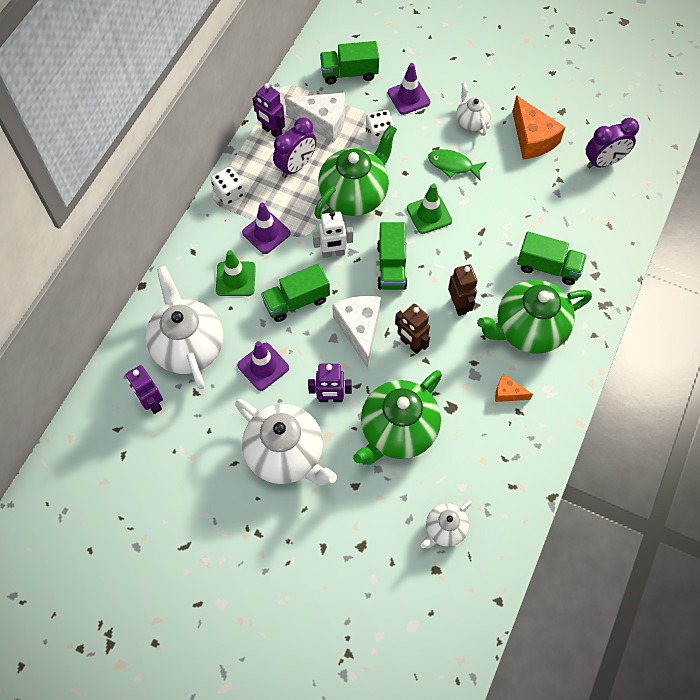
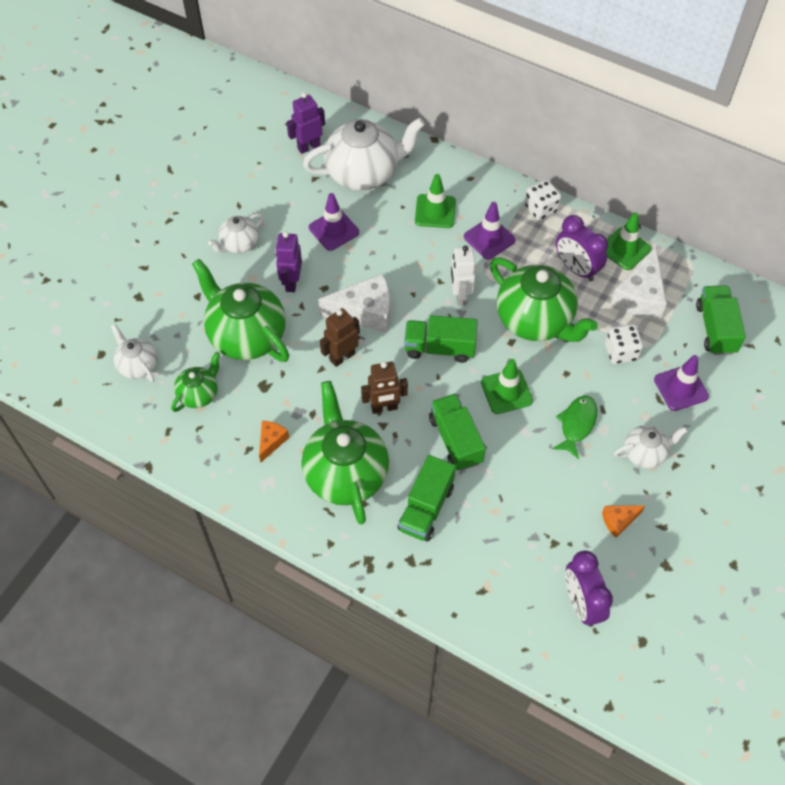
camera: 95 degrees right, 5 degrees down
white teapot [235,399,337,486] -> white teapot [208,213,263,253], size x0.52
purple robot [253,83,285,138] -> green traffic cone [606,212,651,270]
green truck [261,263,330,322] -> green truck moved to [429,393,486,471]
orange cheese [512,95,565,159] -> orange cheese [602,505,645,538], size x0.52
none -> green teapot [171,352,220,412]

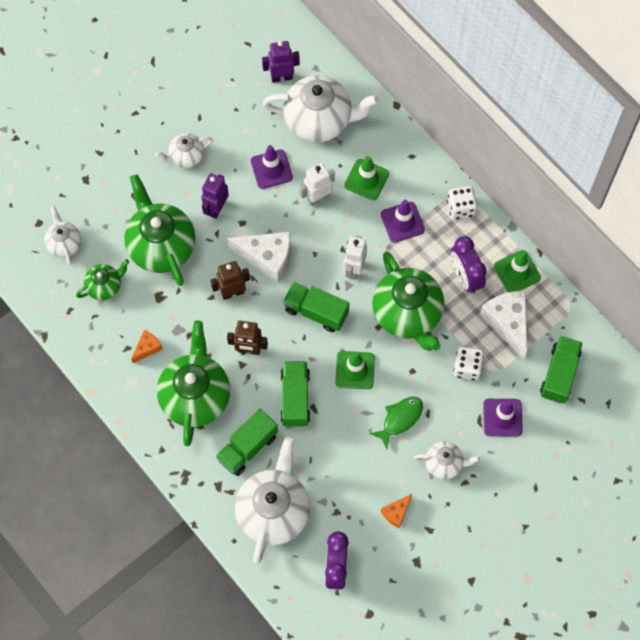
camera: 20 degrees right, 10 degrees up
orange cheese [602,505,645,538] -> orange cheese turned 45 degrees counterclockwise [381,494,412,528]
white cheese [610,247,667,320] -> white cheese turned 120 degrees clockwise [480,290,527,359]
none -> white teapot [235,437,310,565]
none -> white robot [299,163,335,206]

